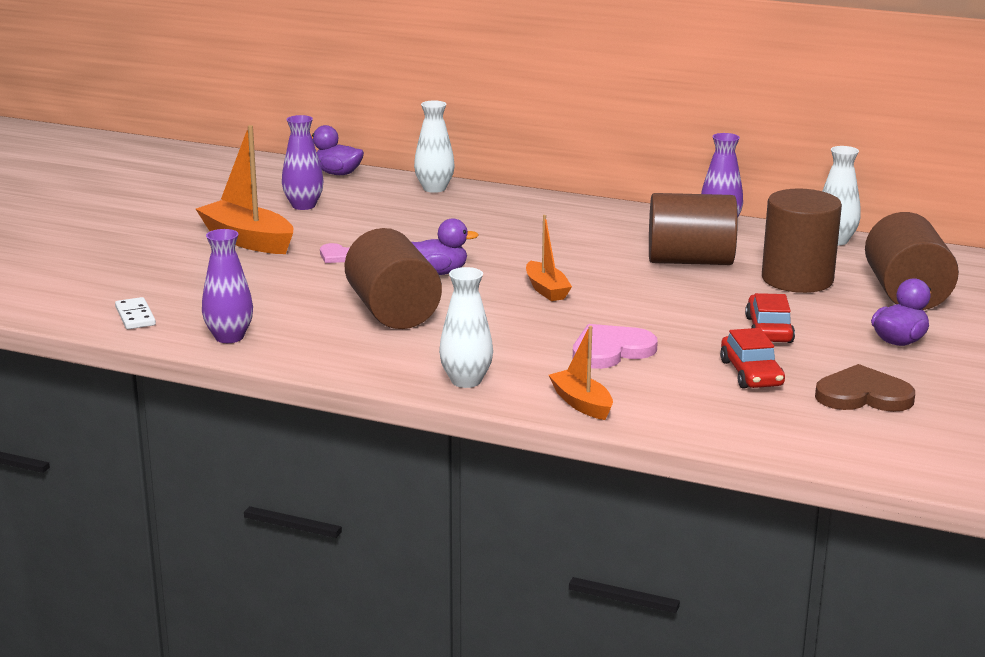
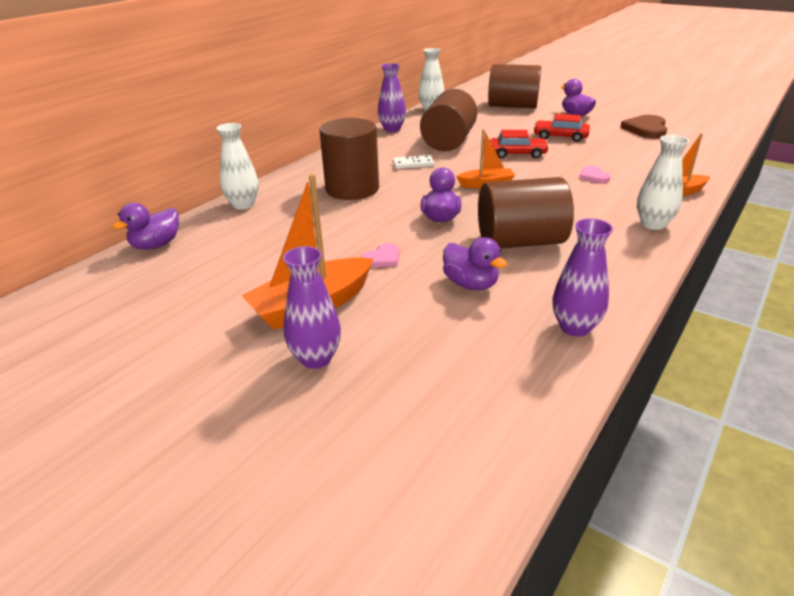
camera: 75 degrees left, 10 degrees up
white domino [115,297,156,329] -> white domino moved to [393,155,434,169]
purple vase [282,115,324,210] -> purple vase moved to [283,246,341,369]
pink heart [573,324,658,369] -> pink heart [579,165,610,183], size x0.56
red car [720,328,785,389] -> red car moved to [490,130,549,158]
brown cylinder [762,188,842,293] -> brown cylinder moved to [319,118,379,200]
none -> purple duck [443,237,507,290]

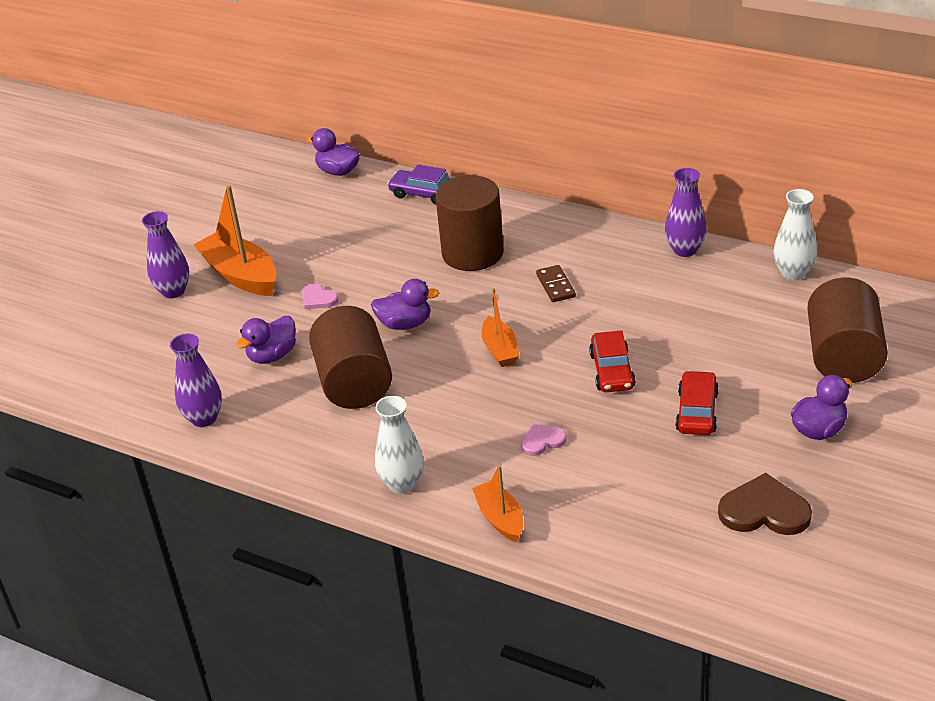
camera: 85 degrees right, 5 degrees up
white vase [216,123,259,210] -> purple car [387,165,451,205]
white domino [393,155,434,169] -> brown domino [536,265,576,302]
brown cylinder [420,89,477,151] -> none

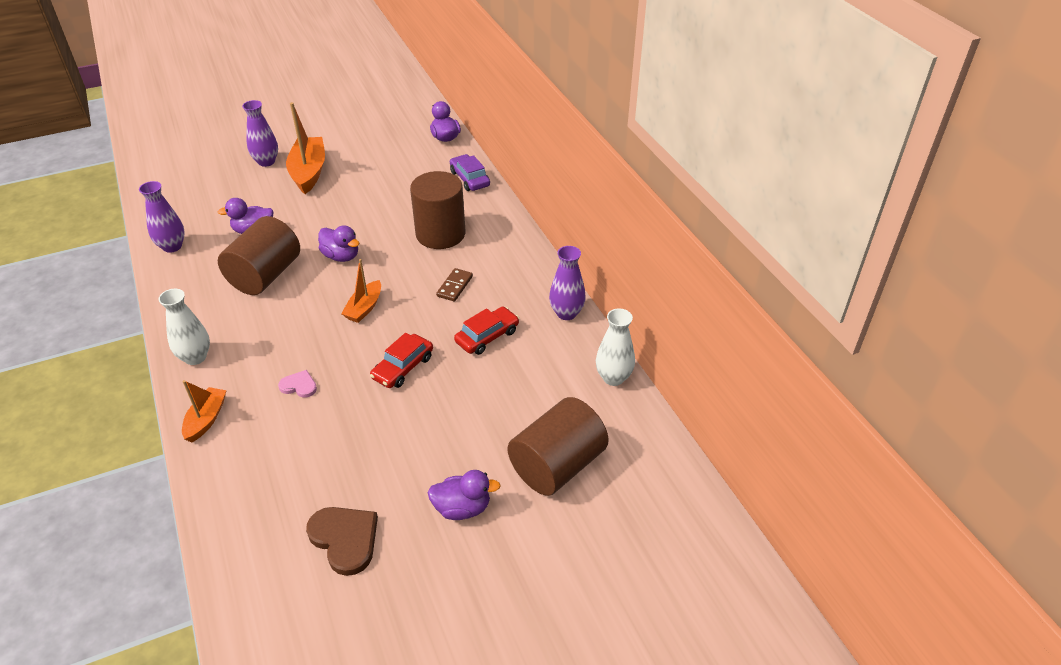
camera: 35 degrees right, 5 degrees up
pink heart [302,284,339,309] -> none
red car [675,371,719,435] -> red car moved to [454,306,519,355]

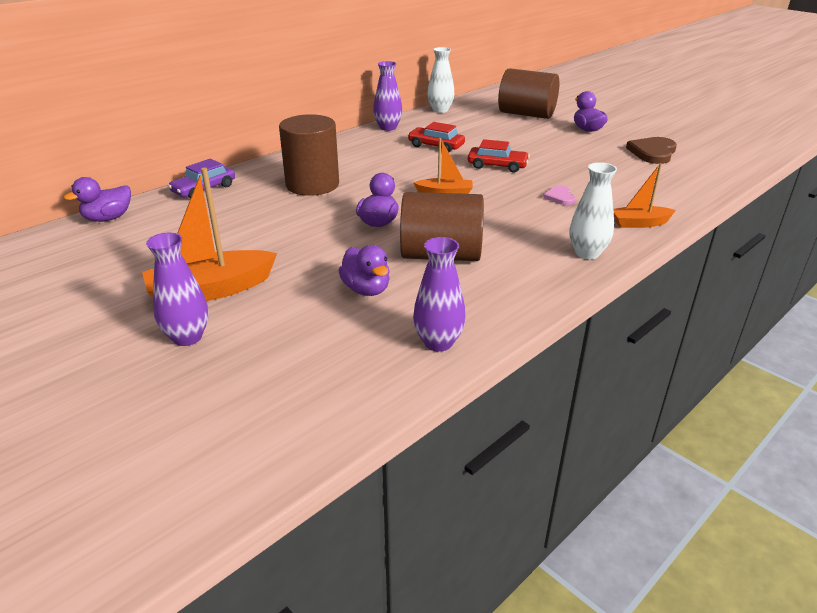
camera: 110 degrees left, 10 degrees down
brown domino [436,268,473,301] -> none

